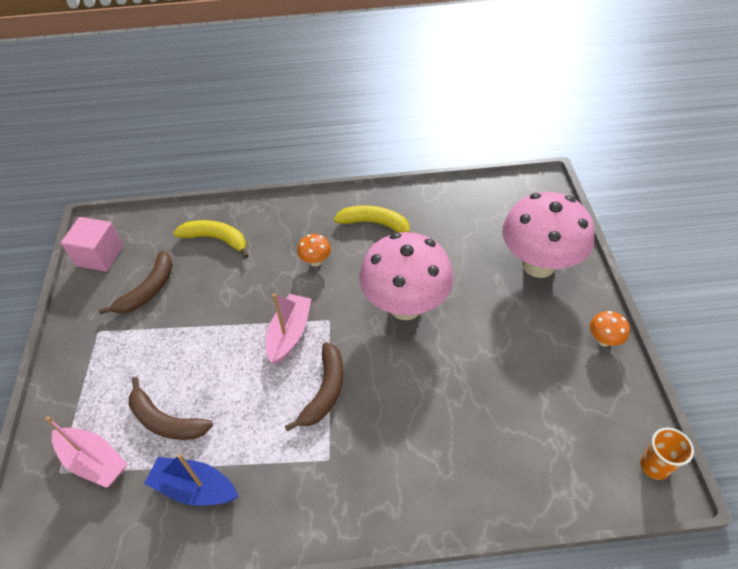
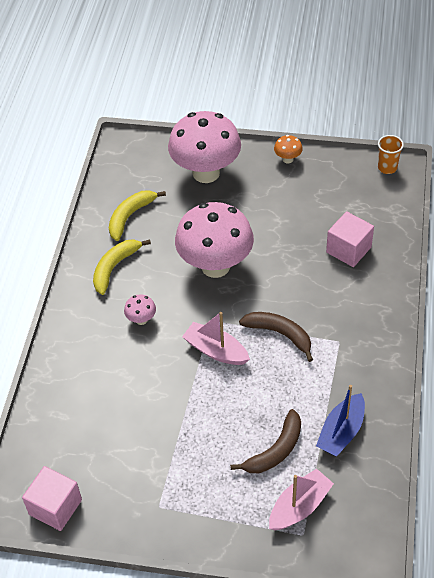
camera: 75 degrees left, 0 degrees up
brown banana [99,250,173,314] -> none
yellow banana [173,220,249,259] -> yellow banana moved to [109,190,166,241]
orange mushroom [297,234,331,267] -> pink mushroom [124,294,156,325]
none -> pink cube [326,211,374,267]

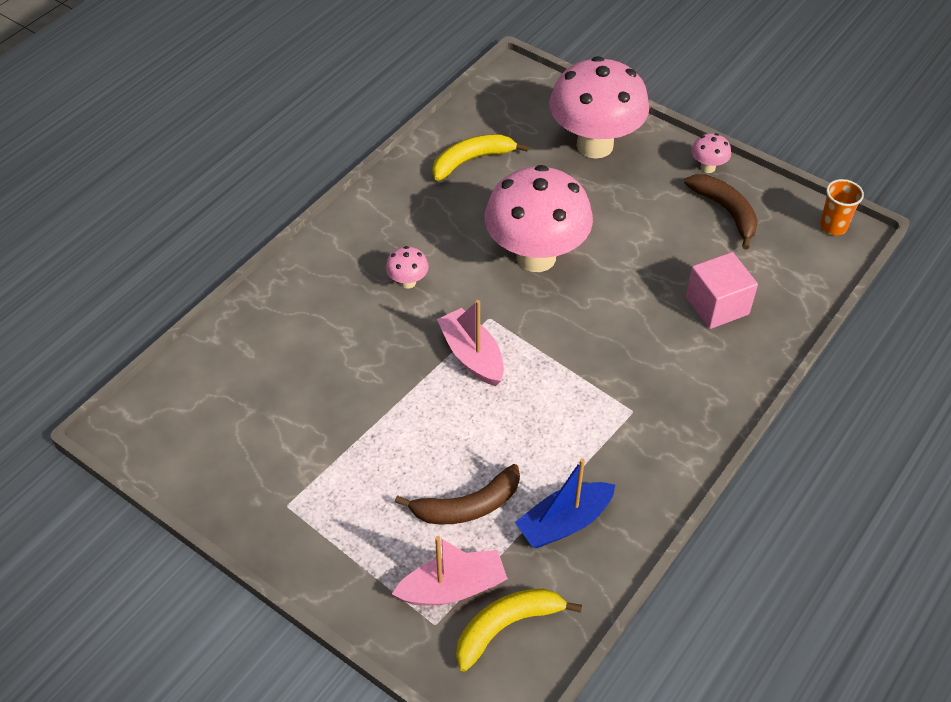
camera: 25 degrees right, 0 degrees up
pink cube [22,466,82,531] -> none
yellow banana [93,239,151,295] -> yellow banana moved to [456,588,582,672]
brown banana [239,312,313,362] -> brown banana moved to [684,174,758,249]
orange mushroom [274,135,303,164] -> pink mushroom [691,133,731,173]

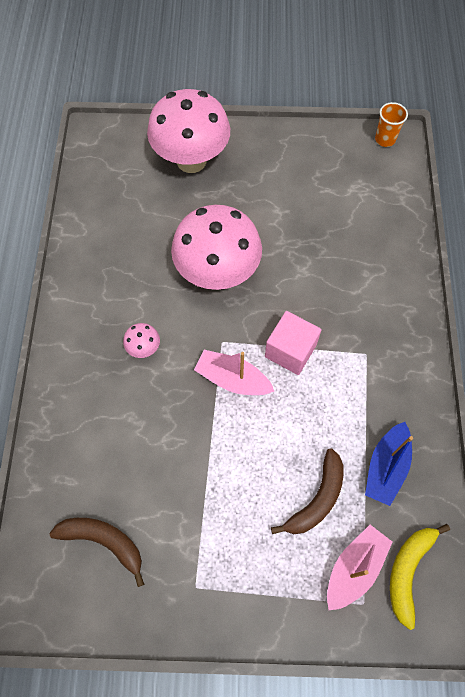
camera: 35 degrees left, 15 degrees up
yellow banana [432,134,529,181] -> none
brown banana [684,174,758,249] -> brown banana moved to [50,518,144,587]
pink cube [686,252,758,329] -> pink cube moved to [265,311,321,375]
pink mushroom [691,133,731,173] -> none

